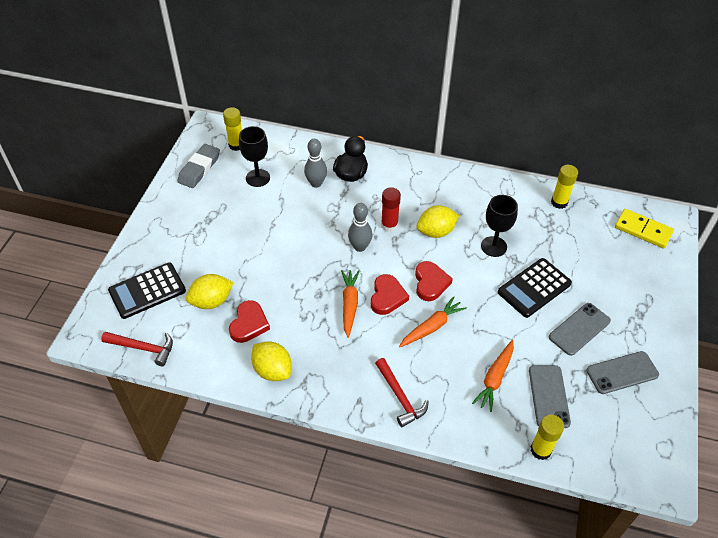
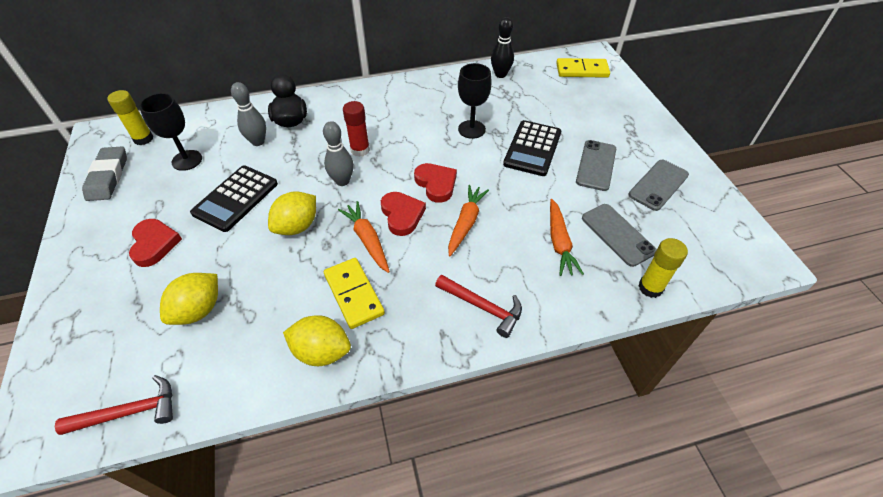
camera: 30 degrees left, 0 degrees up
black calculator [108,262,186,319] -> black calculator moved to [190,166,278,232]
red heart [229,300,270,343] -> red heart moved to [129,219,182,267]
yellow lemon [417,205,459,238] -> yellow lemon moved to [268,191,316,235]
yellow glue stick [551,165,578,209] -> black bowling pin [491,17,514,78]
none -> yellow domino [324,258,385,329]

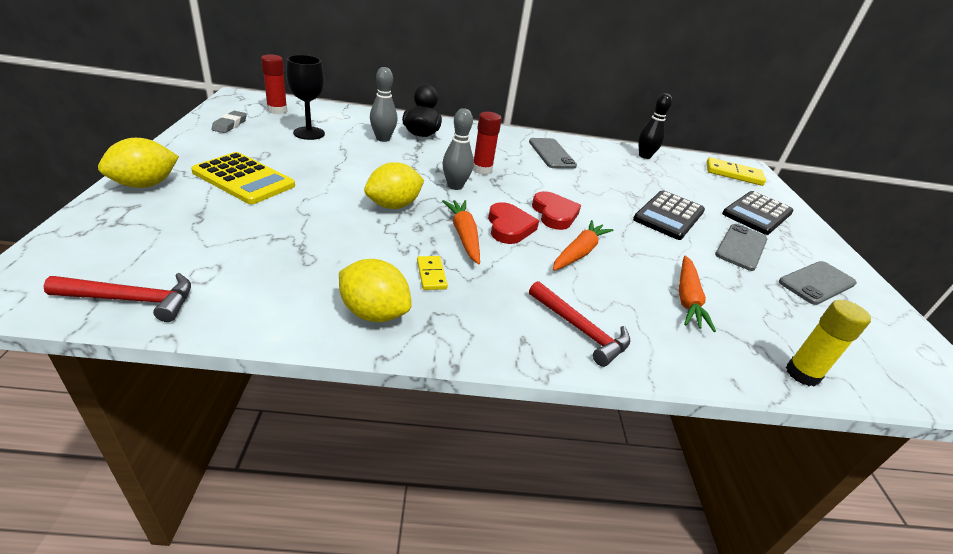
camera: 10 degrees right, 15 degrees down
grey eraser [82,147,127,201] -> grey eraser [211,111,247,133], size x0.61
yellow glue stick [107,90,154,145] -> red glue stick [261,54,287,114]
red heart [129,219,182,267] -> yellow calculator [191,152,295,204]
yellow lemon [160,273,218,325] -> yellow lemon moved to [98,138,179,188]
black calculator [190,166,278,232] -> black calculator moved to [722,191,794,235]
yellow domino [324,258,385,329] -> yellow domino [417,256,448,290], size x0.55
black goblet [458,63,492,139] -> none
grey phone [582,204,657,267] -> grey phone moved to [529,138,577,169]

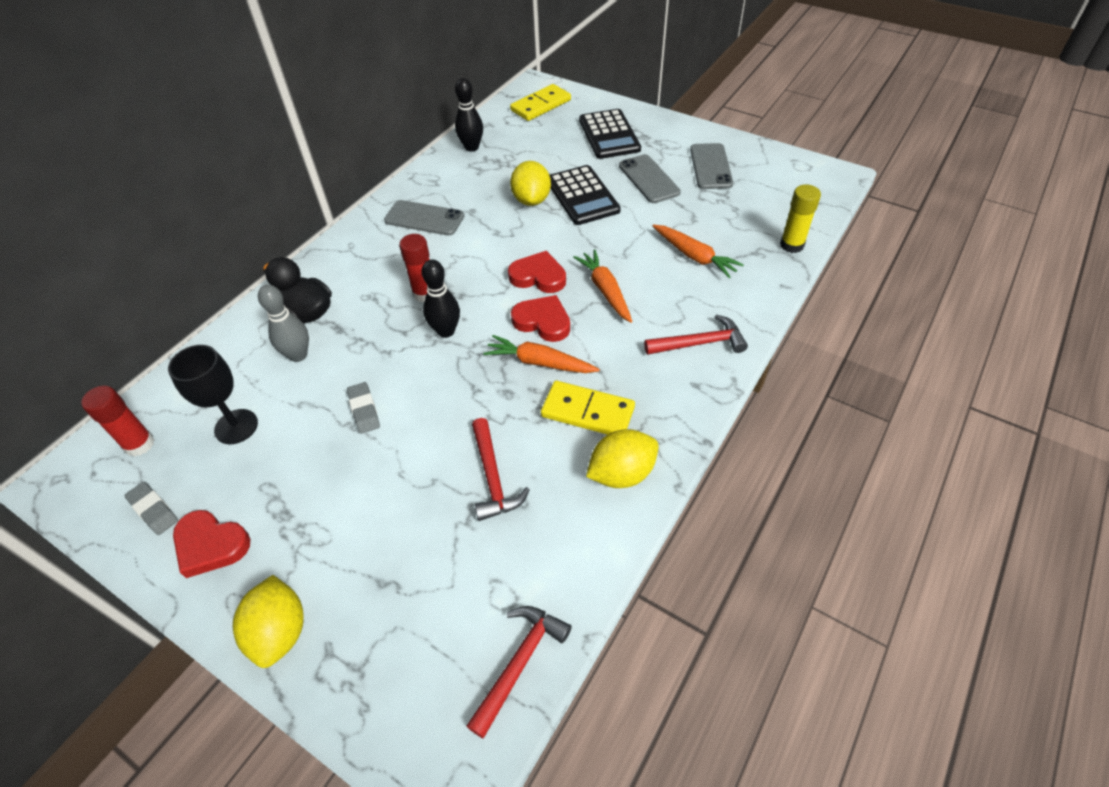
camera: 50 degrees left, 15 degrees up
yellow calculator [191,152,295,204] -> none
yellow lemon [364,162,424,209] -> yellow lemon moved to [510,161,551,206]
yellow domino [417,256,448,290] -> yellow domino [541,381,635,435], size x1.81
grey bowling pin [442,108,474,190] -> black bowling pin [421,260,460,338]
none -> red heart [173,510,251,578]
none -> grey eraser [347,382,380,434]
none -> red hammer [472,418,530,521]

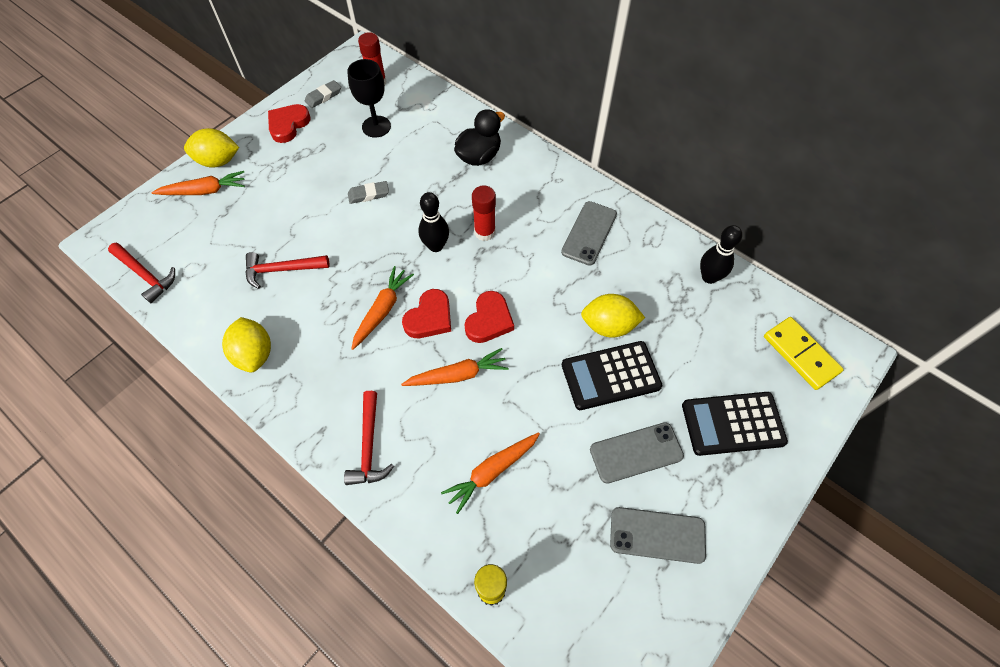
camera: 95 degrees right, 10 degrees up
grey bowling pin [258,285,309,362] -> none
yellow domino [541,381,635,435] -> none
none -> orange carrot [151,171,245,195]

